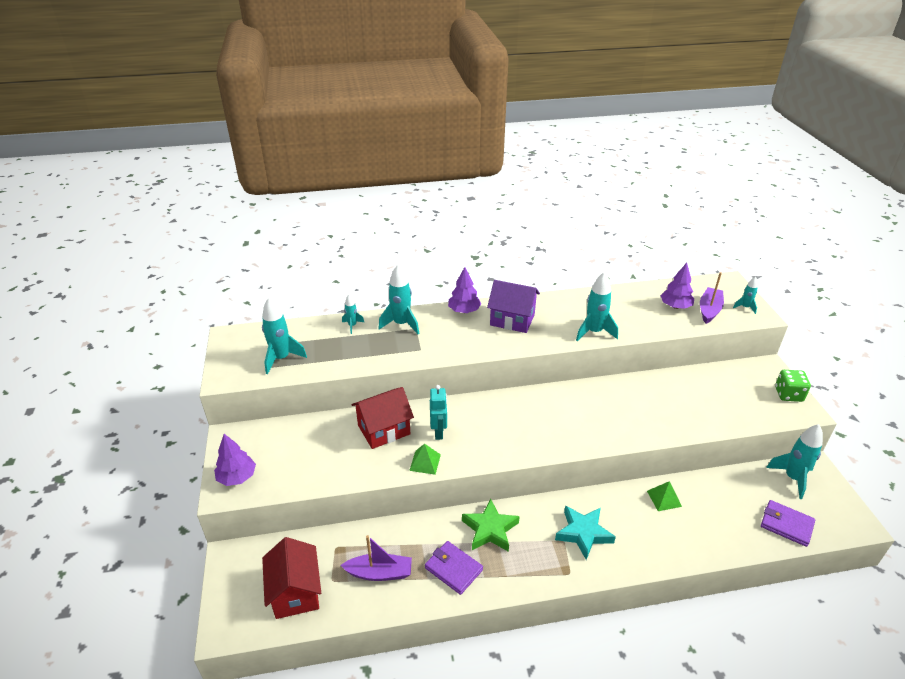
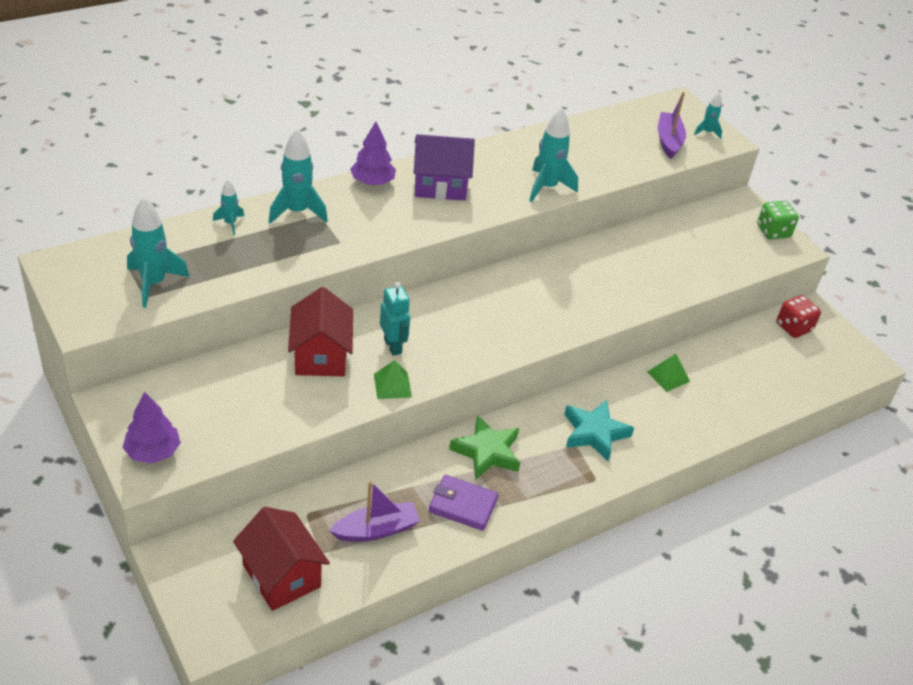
camera: 25 degrees left, 5 degrees up
red house [351,387,414,449] -> red house turned 45 degrees counterclockwise [288,287,353,376]
purple tree [660,263,694,309] -> none
purple wallet [761,500,815,547] -> none
turquoise rocket [766,424,823,499] -> red dice [776,295,821,338]

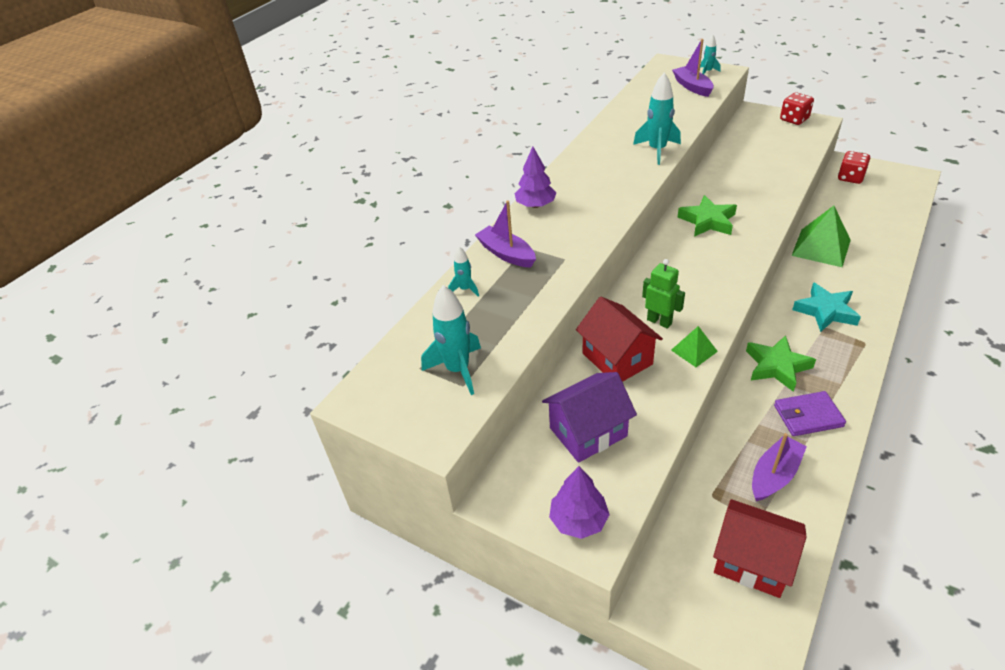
camera: 20 degrees left, 0 degrees up
turquoise rocket [269,129,328,224] -> purple boat [475,200,536,268]
turquoise robot [380,282,410,356] -> green robot [642,259,685,329]
purple house [414,134,475,201] -> purple house moved to [542,372,637,463]
green pyramid [647,354,690,392] -> green pyramid [791,206,851,267], size x1.85
green dice [757,201,799,239] -> red dice [780,92,814,125]
none -> green star [678,195,737,237]

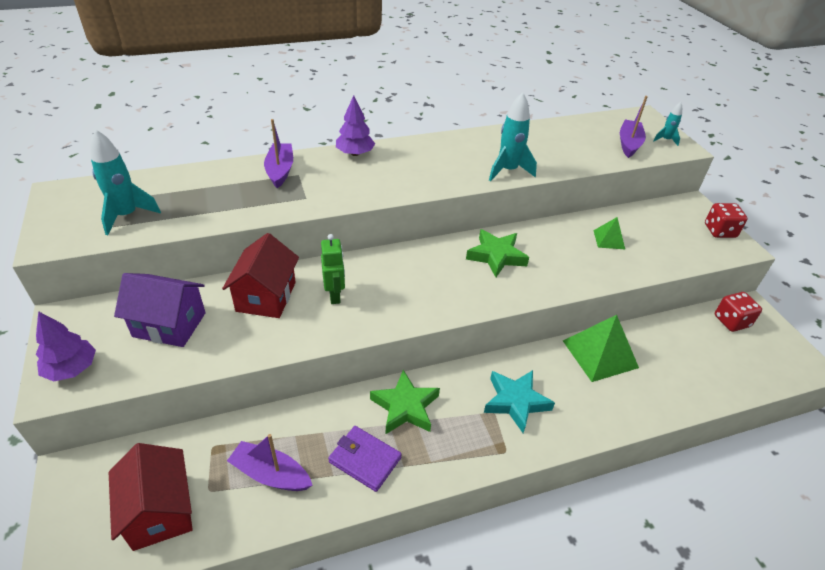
camera: 35 degrees right, 0 degrees up
turquoise rocket [448,247,479,297] -> none
green pyramid [671,326,718,367] -> green pyramid moved to [593,217,625,249]
purple boat [752,433,807,501] -> purple boat turned 150 degrees counterclockwise [227,434,312,491]

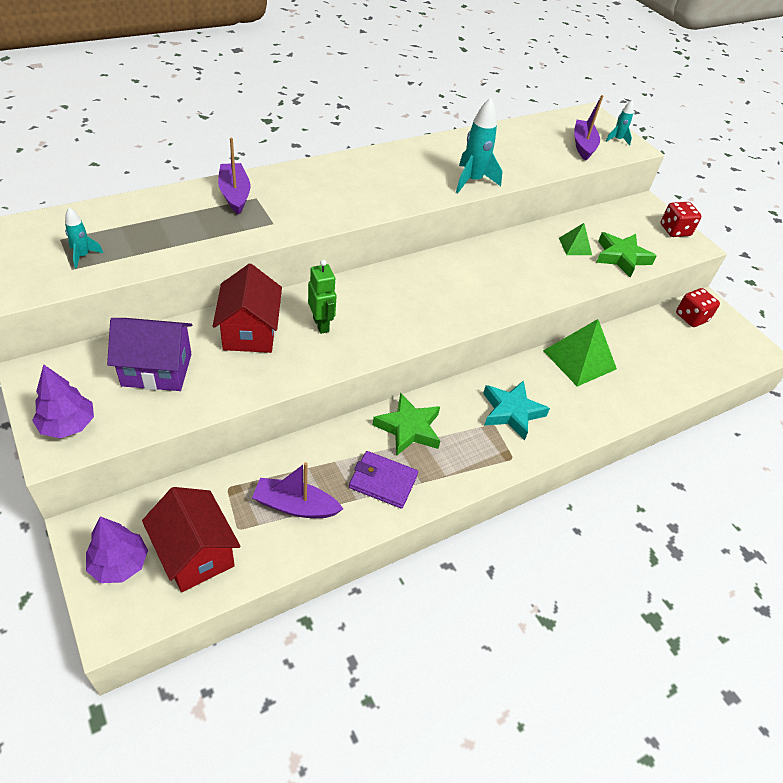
camera: 15 degrees left, 5 degrees up
turquoise rocket [90,129,161,235] -> turquoise rocket [65,207,103,269], size x0.54
purple tree [336,95,375,156] -> purple tree moved to [86,516,148,583]
green star [466,229,529,277] -> green star moved to [596,232,657,278]

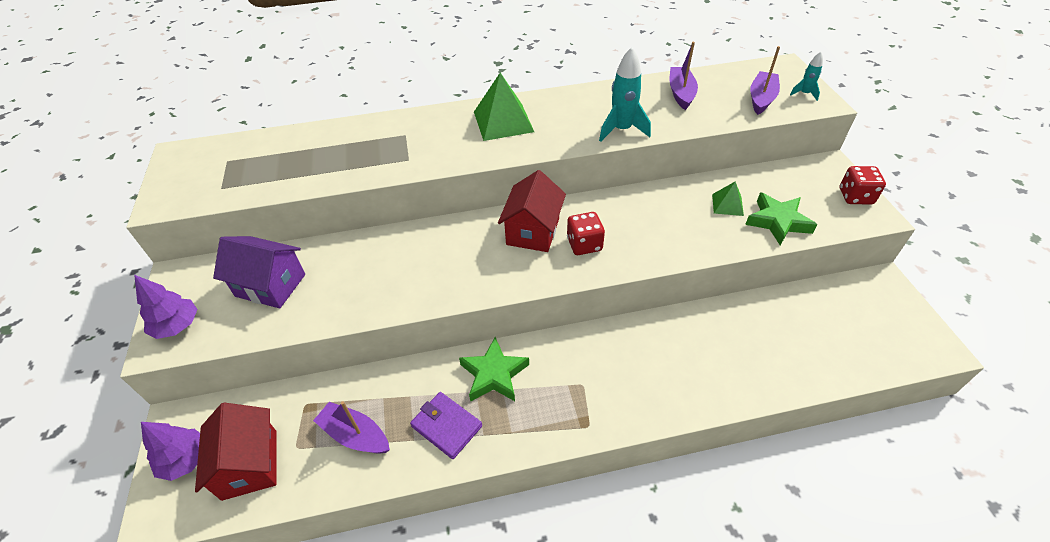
camera: 25 degrees right, 0 degrees up
turquoise rocket [65,207,103,269] -> none
red house [213,264,282,353] -> red house moved to [498,170,566,252]
purple boat [218,138,250,215] -> purple boat moved to [670,42,698,110]
green robot [308,260,336,334] -> none
turquoise star [483,380,550,440] -> none
green pyramid [543,319,617,387] -> green pyramid moved to [474,73,534,141]
red dice [676,288,720,327] -> red dice moved to [567,212,605,255]

